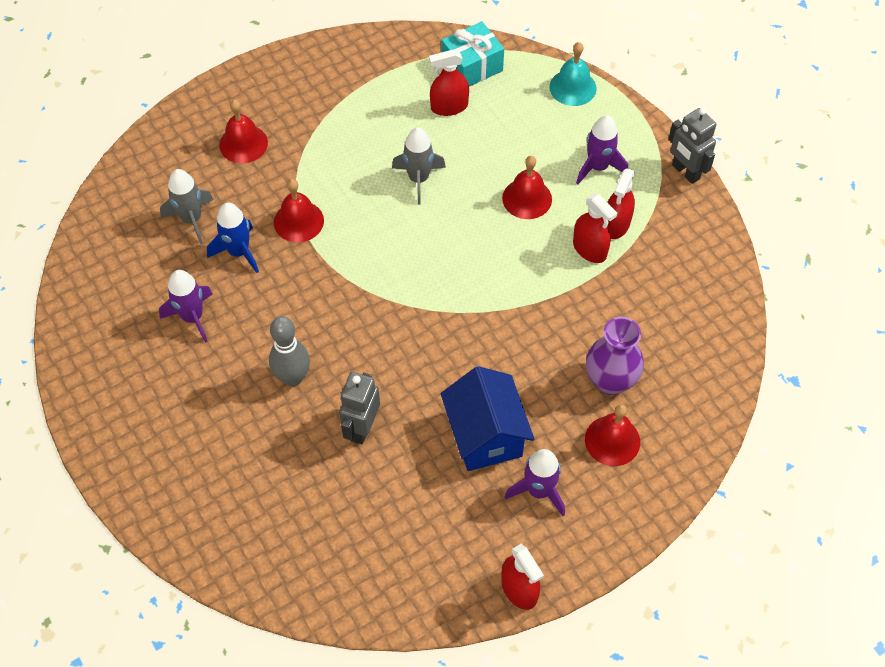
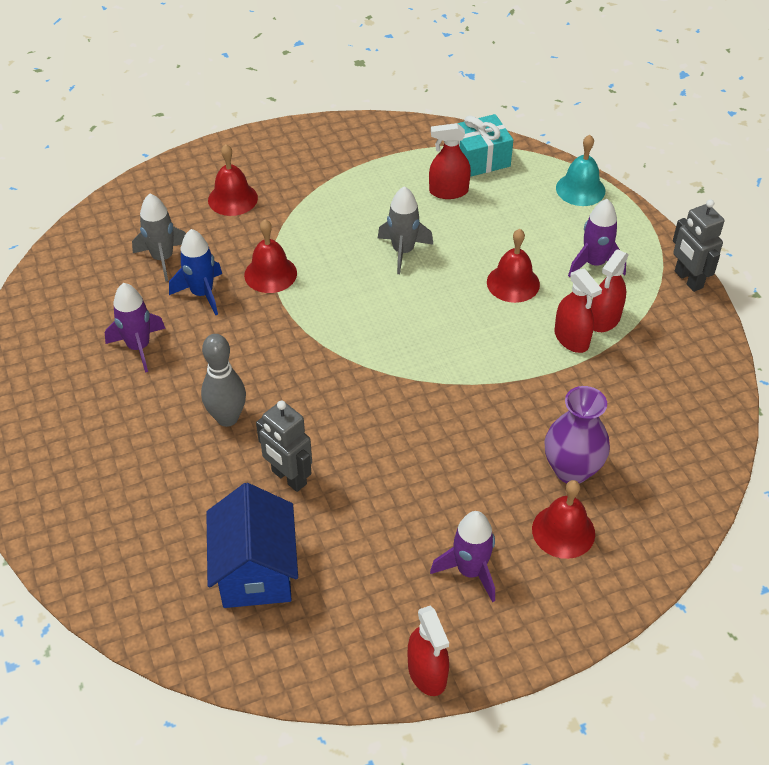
camera: 10 degrees right, 10 degrees down
grey robot [339,372,380,444] -> grey robot turned 75 degrees counterclockwise [256,401,312,492]
blue house [441,366,534,471] -> blue house moved to [206,483,298,608]

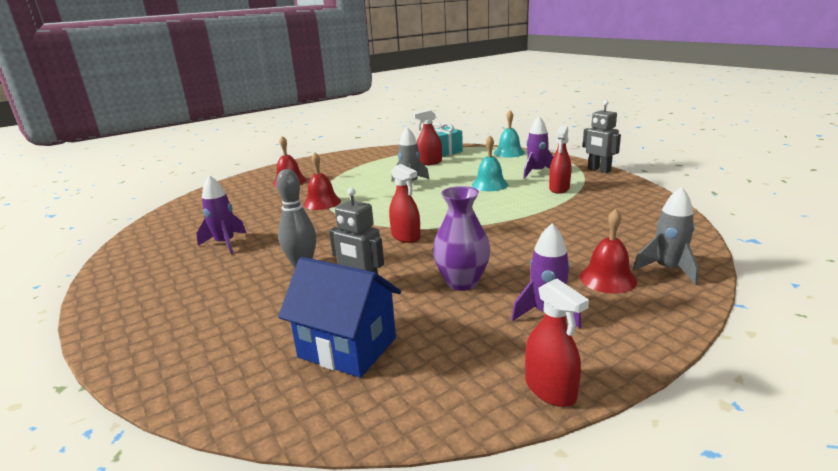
camera: 10 degrees left, 25 degrees down
grey rocket [132,194,186,282] -> grey rocket moved to [633,187,699,285]
blue rocket [169,229,222,316] -> none
blue house [206,483,298,608] -> blue house turned 45 degrees counterclockwise [278,257,401,378]
red bell [487,229,540,303] -> turquoise bell [472,136,508,191]
purple vase [545,386,610,484] -> purple vase moved to [433,186,490,291]
red spray bottle [554,268,602,353] -> red spray bottle moved to [389,164,421,243]

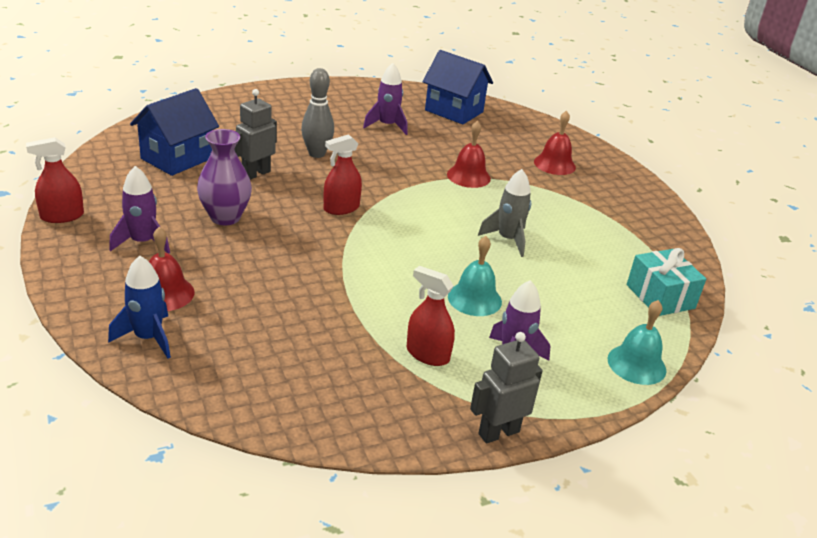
camera: 95 degrees right, 10 degrees up
red spray bottle [414,110,442,165] -> none
grey rocket [633,187,699,285] -> blue rocket [108,255,171,358]
none -> blue house [423,50,493,125]

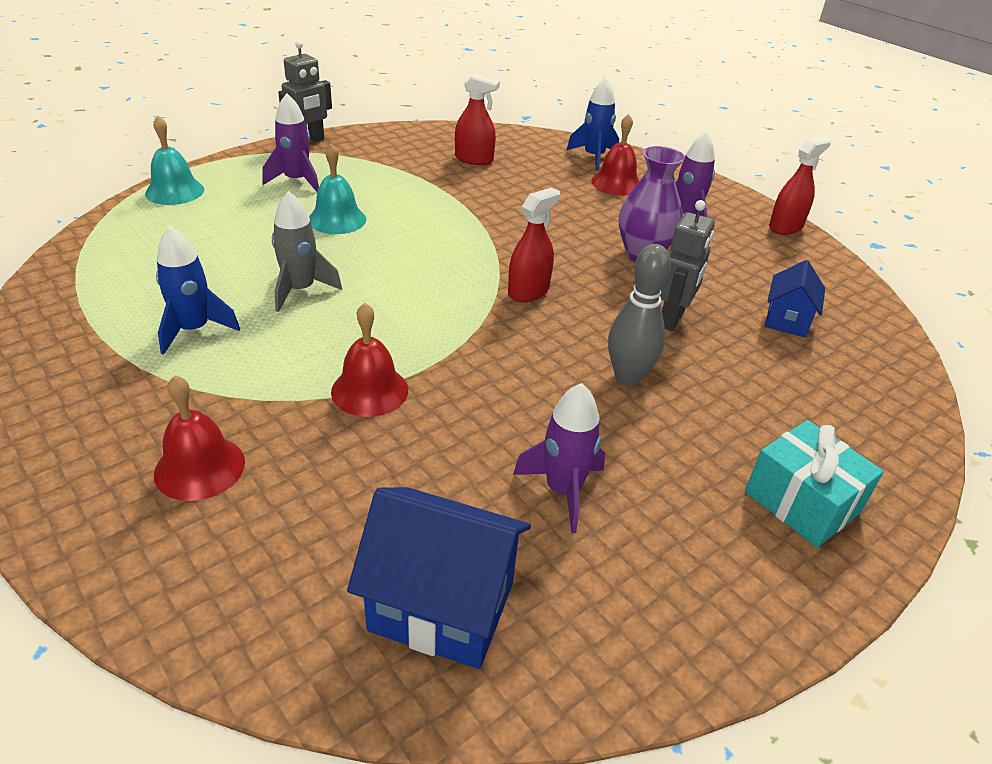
camera: 165 degrees right, 5 degrees up
blue house [130,88,219,176] -> blue house [765,260,825,337], size x0.59
red spray bottle [407,266,455,366] -> red spray bottle moved to [455,74,500,165]
turquoise gift [627,248,706,316] -> turquoise gift moved to [745,420,884,547]
none -> blue rocket [156,226,240,355]

